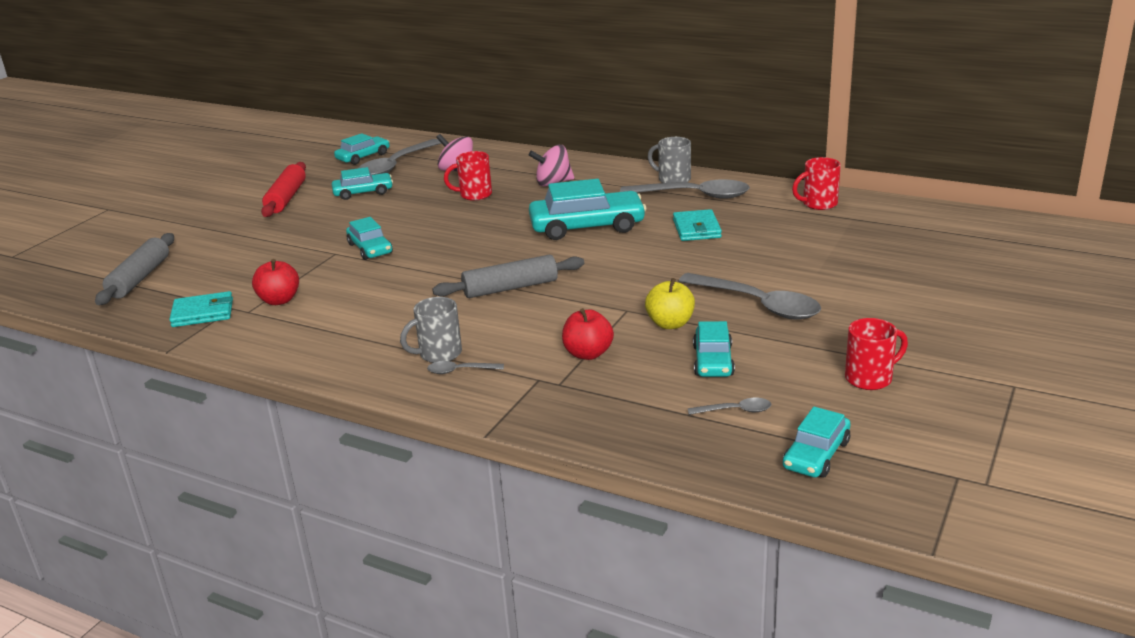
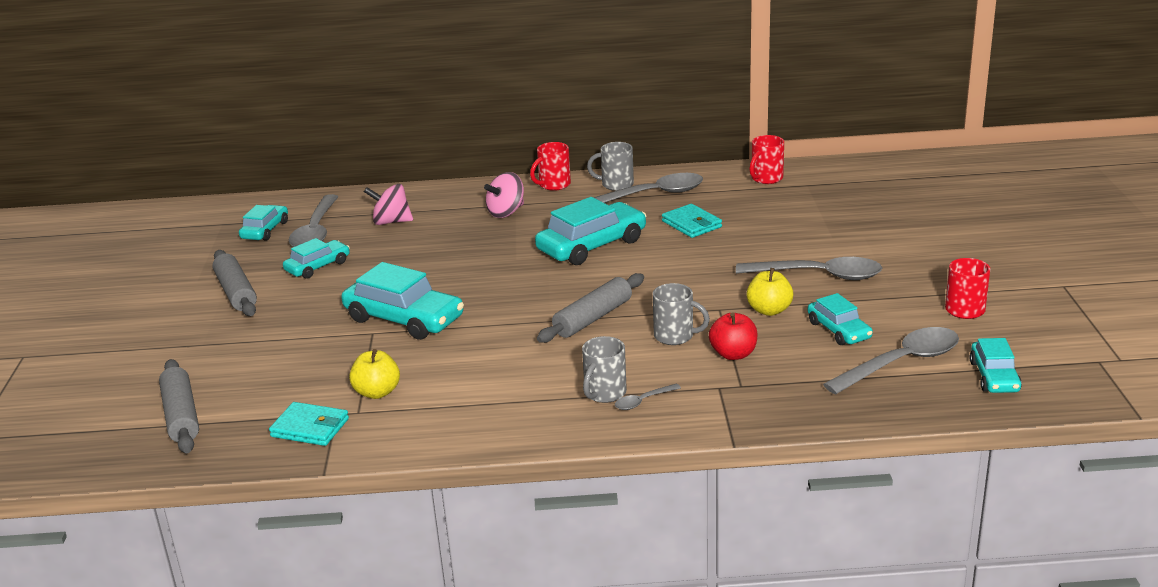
camera: 30 degrees left, 0 degrees up
turquoise wallet [169,291,233,327] -> turquoise wallet turned 60 degrees clockwise [269,402,349,446]
red apple [252,259,299,305] -> yellow apple [349,349,400,399]
red rolling pin [261,162,306,217] -> grey rolling pin [212,250,257,316]
turquoise car [346,217,393,260] -> turquoise car [341,262,464,340], size x1.72
red mug [444,151,492,201] -> red mug moved to [530,142,571,191]
grey spoon [688,398,771,415] -> grey spoon [823,327,959,395], size x2.22
none -> grey mug [653,283,710,345]

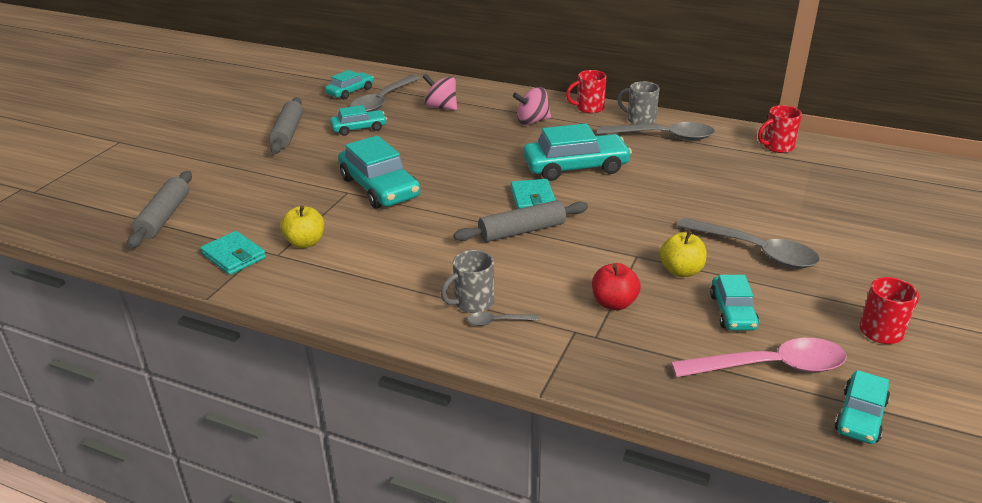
camera: 25 degrees right, 5 degrees up
grey mug [653,283,710,345] -> none
turquoise wallet [662,204,722,238] -> turquoise wallet moved to [511,179,556,209]
grey spoon [823,327,959,395] -> pink spoon [671,338,847,377]

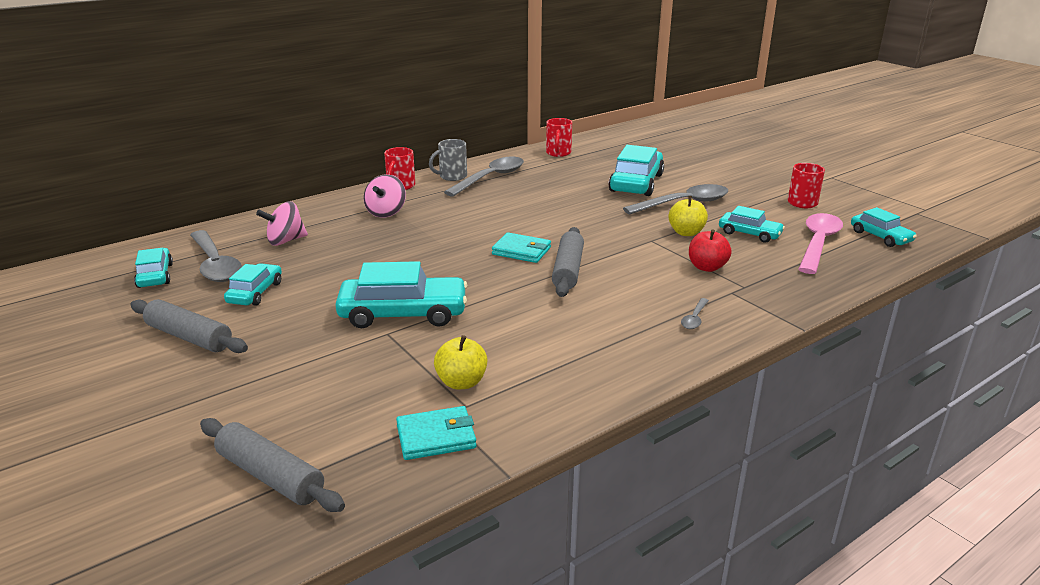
camera: 60 degrees left, 5 degrees down
grey mug [441,250,494,313] -> none
turquoise car [523,123,632,181] -> turquoise car moved to [609,145,664,196]

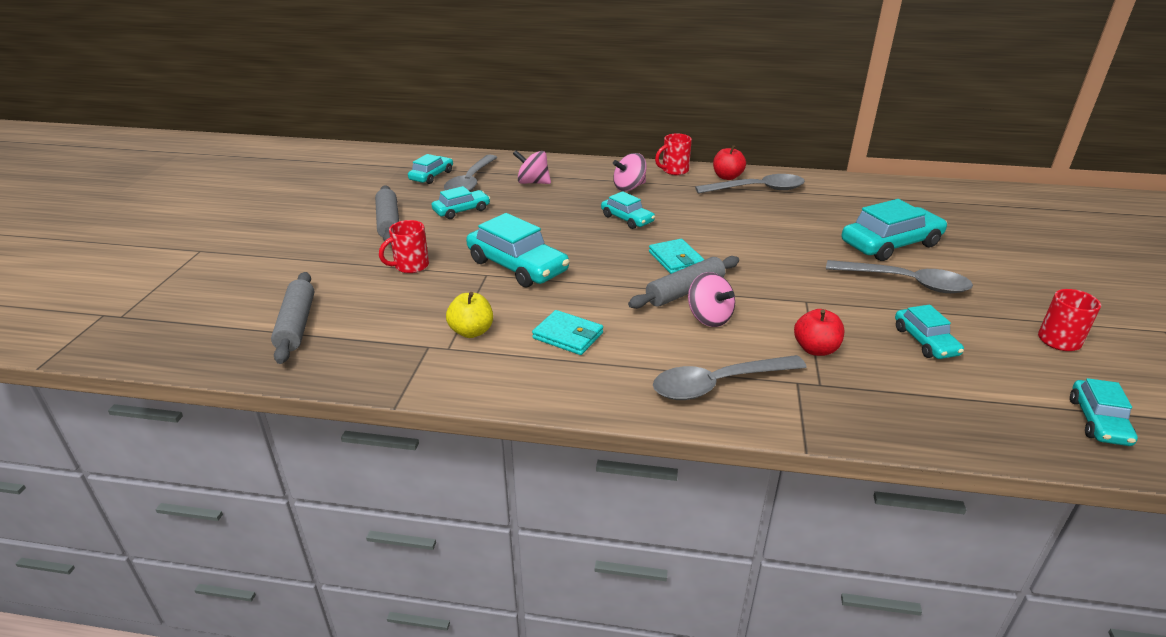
camera: 45 degrees right, 5 degrees up
turquoise wallet [396,406,476,460] -> turquoise wallet moved to [532,310,603,355]
grey mug [429,139,467,181] -> red apple [713,145,746,180]
red mug [546,118,572,157] -> red mug moved to [379,220,429,273]
yellow apple [668,196,708,236] -> none
grey spoon [681,298,709,329] -> grey spoon [653,355,807,400], size x2.22
pink spoon [798,213,843,274] -> none
none -> turquoise car [601,191,655,229]
none -> pink spinning top [688,272,735,327]

